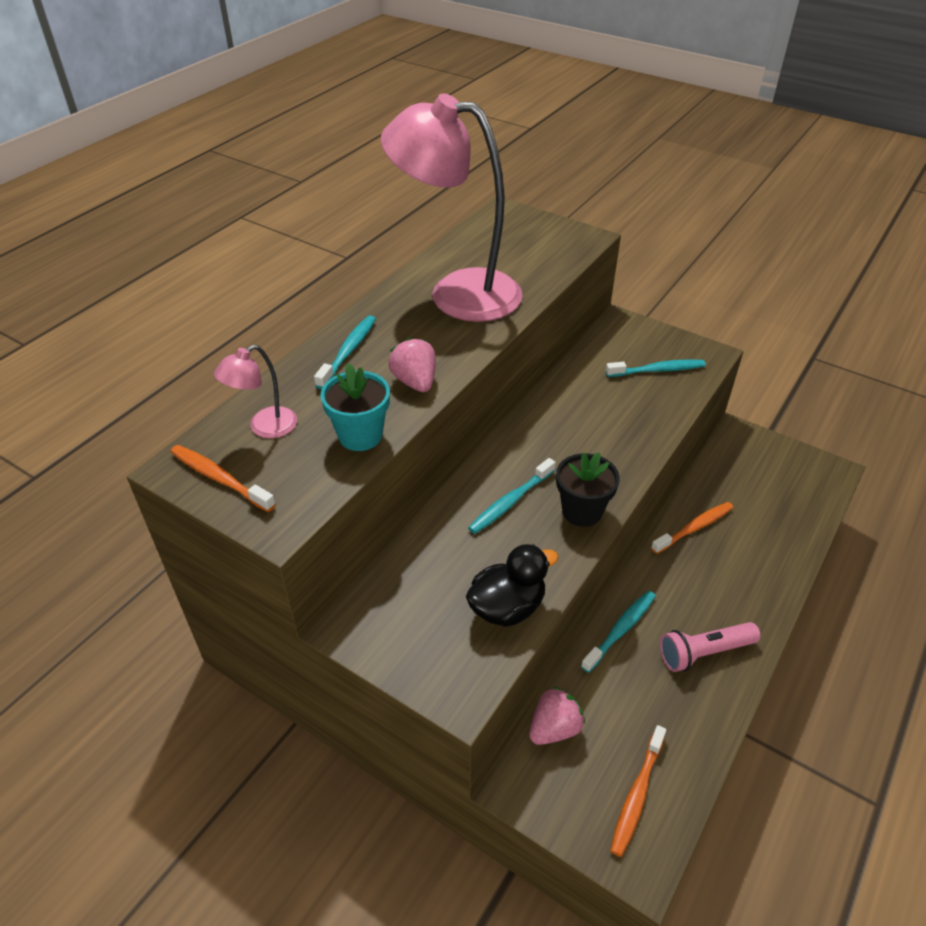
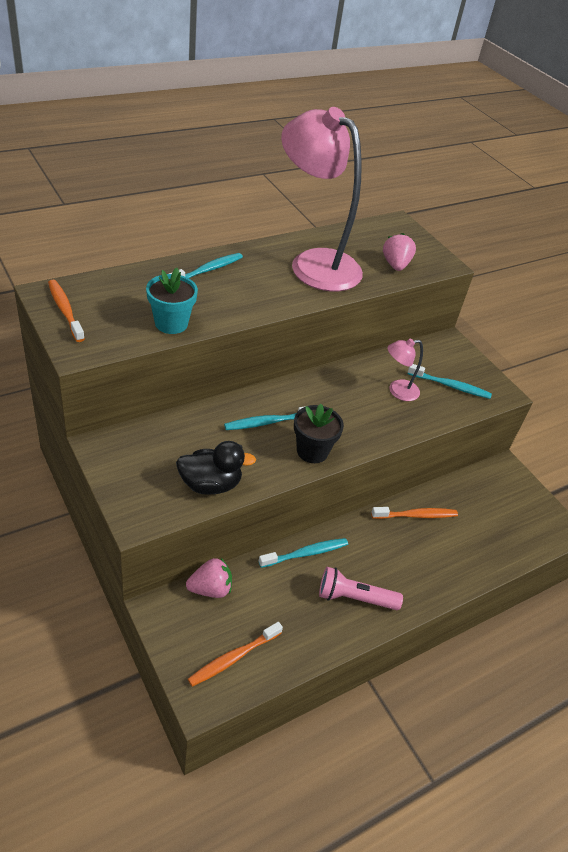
camera: 20 degrees right, 0 degrees up
pink lamp [214,345,297,438] -> pink lamp moved to [387,339,423,401]
pink strawberry [389,338,436,392] -> pink strawberry moved to [383,233,416,271]

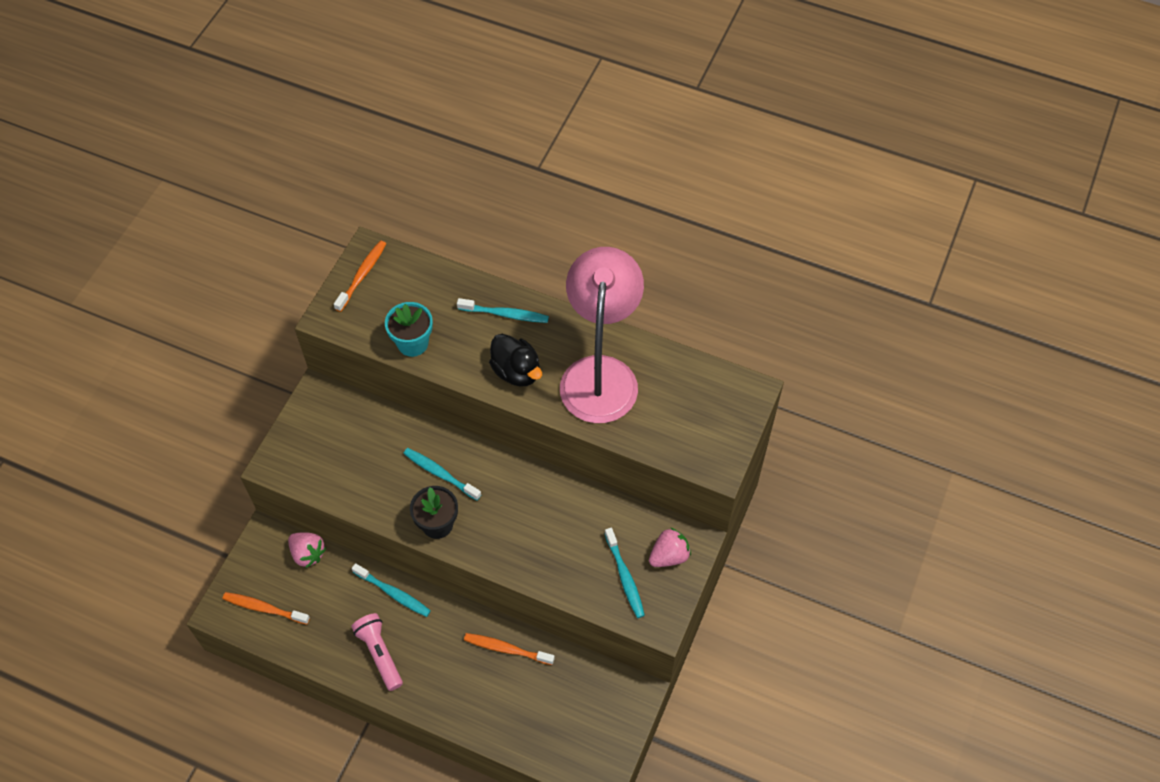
camera: 60 degrees right, 15 degrees up
black duck [176,441,256,495] -> black duck moved to [489,334,542,387]
orange toothbrush [371,507,458,519] -> orange toothbrush turned 150 degrees clockwise [464,633,555,665]
pink strawberry [383,233,416,271] -> pink strawberry moved to [649,528,691,567]
pink lamp [387,339,423,401] -> none

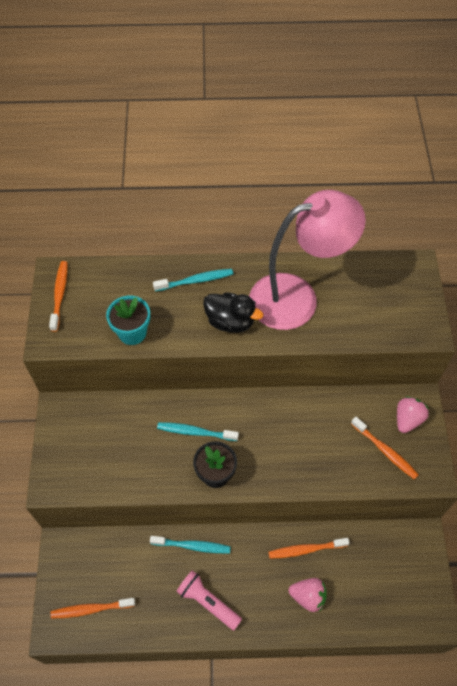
camera: 25 degrees left, 0 degrees up
pink strawberry [288,532,326,568] -> pink strawberry moved to [289,578,327,612]
pink lamp [560,247,644,423] -> pink lamp turned 90 degrees clockwise [249,190,366,330]
turquoise toothbrush [605,528,645,618] -> orange toothbrush [351,417,419,480]

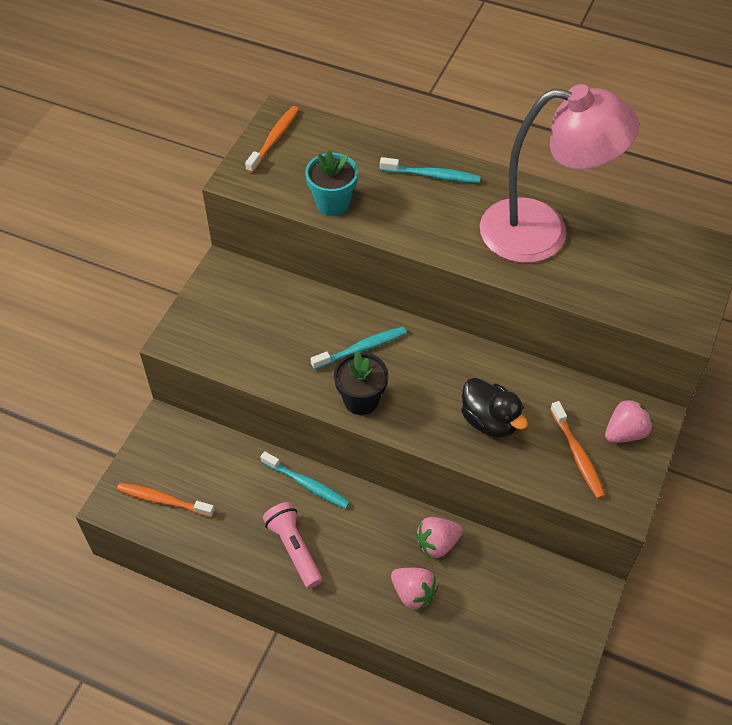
camera: 25 degrees right, 5 degrees down
turquoise toothbrush [157,422,239,441] -> turquoise toothbrush turned 120 degrees clockwise [310,327,407,370]
black duck [203,292,263,333] -> black duck moved to [461,378,528,438]
orange toothbrush [269,538,350,559] -> pink strawberry [416,517,463,558]

